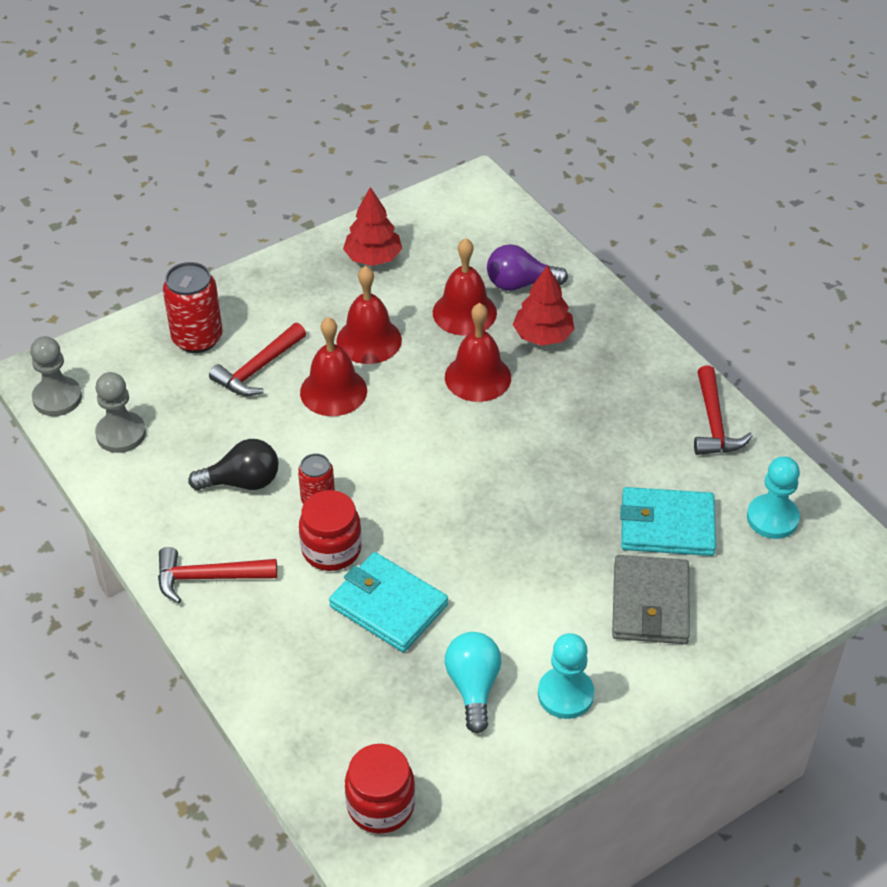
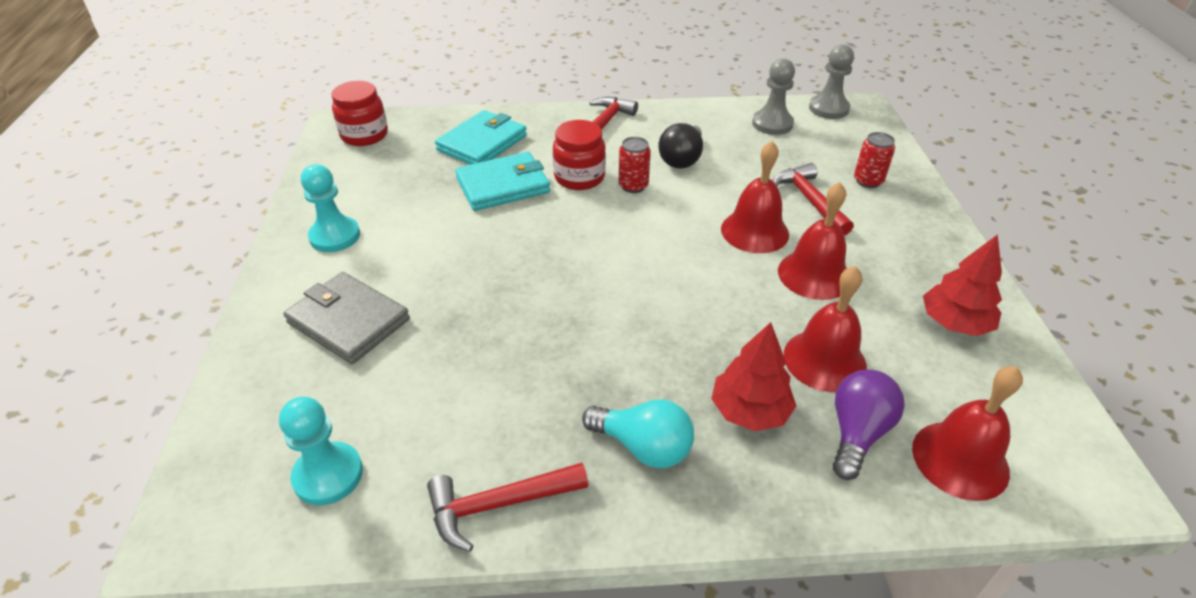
camera: 120 degrees right, 5 degrees down
red can [163,262,223,353] -> red can [854,132,895,188], size x0.61
red bell [445,303,511,402] -> red bell moved to [912,366,1023,501]
turquoise light bulb [445,632,502,734] -> turquoise light bulb moved to [582,400,694,469]
turquoise wallet [620,487,716,556] -> turquoise wallet moved to [435,110,527,165]
red hammer [694,365,753,455] -> red hammer turned 45 degrees counterclockwise [427,463,588,552]

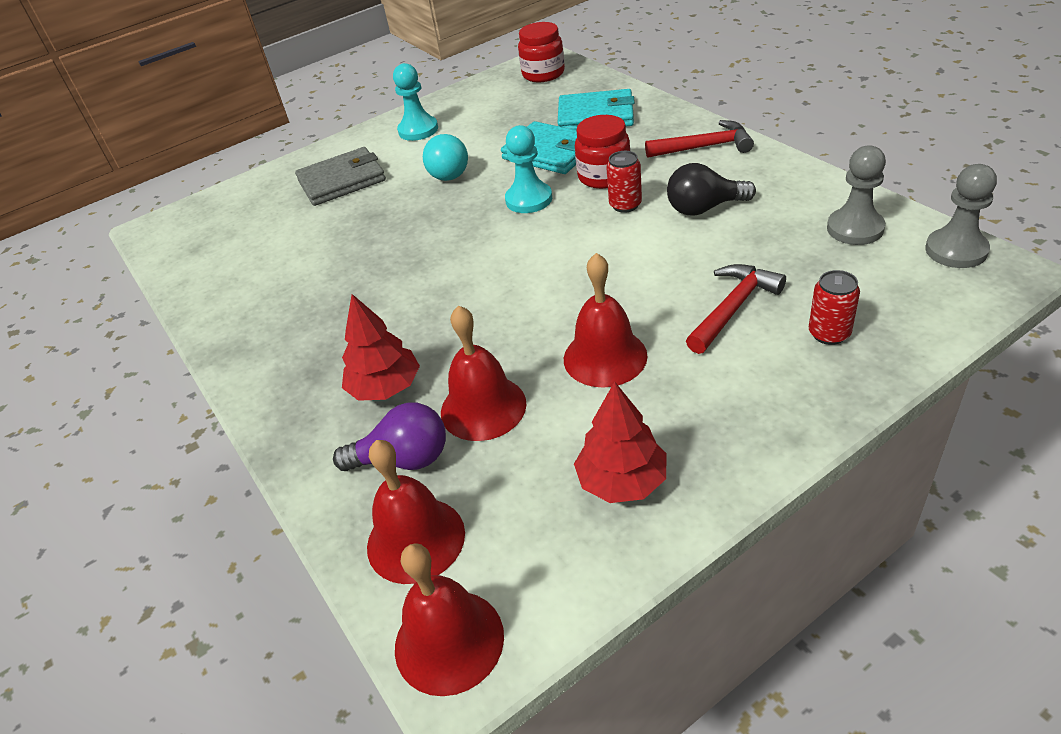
camera: 65 degrees right, 0 degrees up
turquoise pawn [279,397,363,506] -> turquoise pawn moved to [505,125,552,213]
grey wallet [283,272,410,364] -> grey wallet turned 60 degrees clockwise [295,147,386,206]
red hammer [427,463,588,552] -> none
turquoise light bulb [582,400,694,469] -> turquoise light bulb moved to [423,134,468,181]
red bell [721,141,789,253] -> red bell moved to [395,543,504,696]

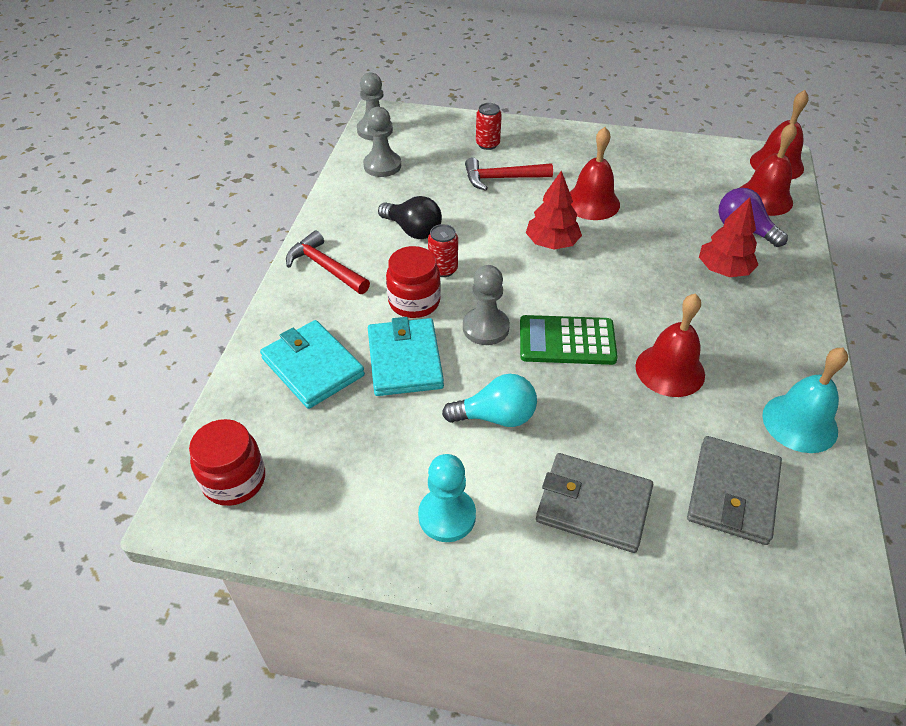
camera: 140 degrees left, 5 degrees up
turquoise light bulb [423,134,468,181] -> turquoise light bulb turned 45 degrees clockwise [442,374,537,427]
red bell [441,305,526,441] -> red bell moved to [635,293,705,397]
turquoise pawn [505,125,552,213] -> grey pawn [463,265,510,345]
red tree [574,381,667,503] -> red tree moved to [526,170,582,250]
none -> green calculator [520,315,618,365]
none -> grey wallet [687,436,782,545]
none -> turquoise bell [762,347,848,453]

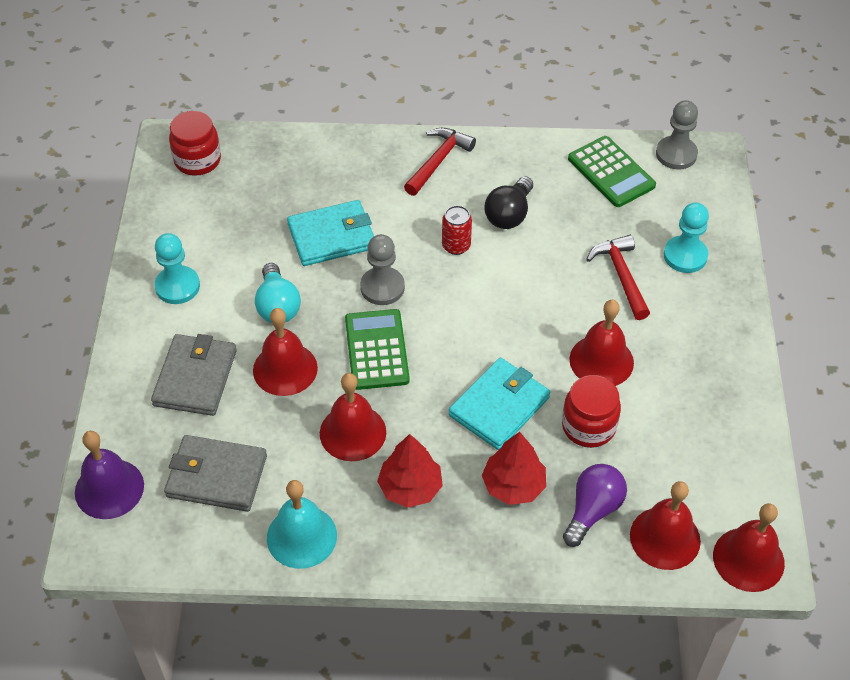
camera: 80 degrees right, 5 degrees up
turquoise wallet [260,320,365,409] -> turquoise wallet moved to [449,358,550,450]
grey pawn [363,107,401,177] -> green calculator [568,136,656,207]
red jar [386,246,441,318] -> red jar moved to [562,375,621,448]
red can [476,103,502,150] -> turquoise pawn [664,202,709,273]
red tree [526,170,582,250] -> red tree moved to [377,434,443,508]
none -> purple bell [75,431,144,519]
none -> red bell [253,308,318,396]

